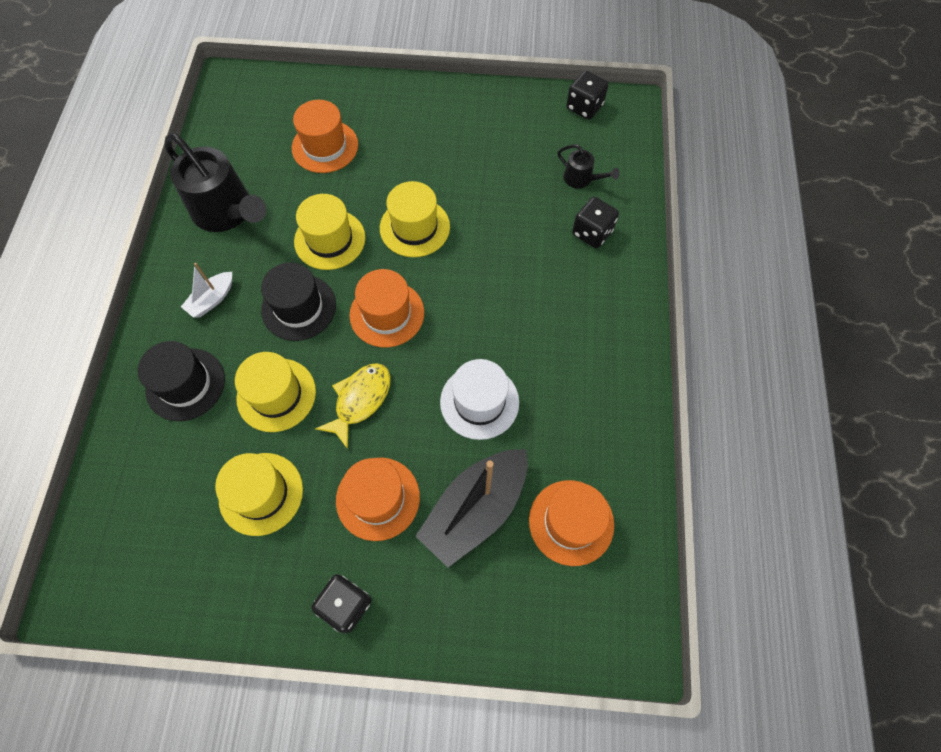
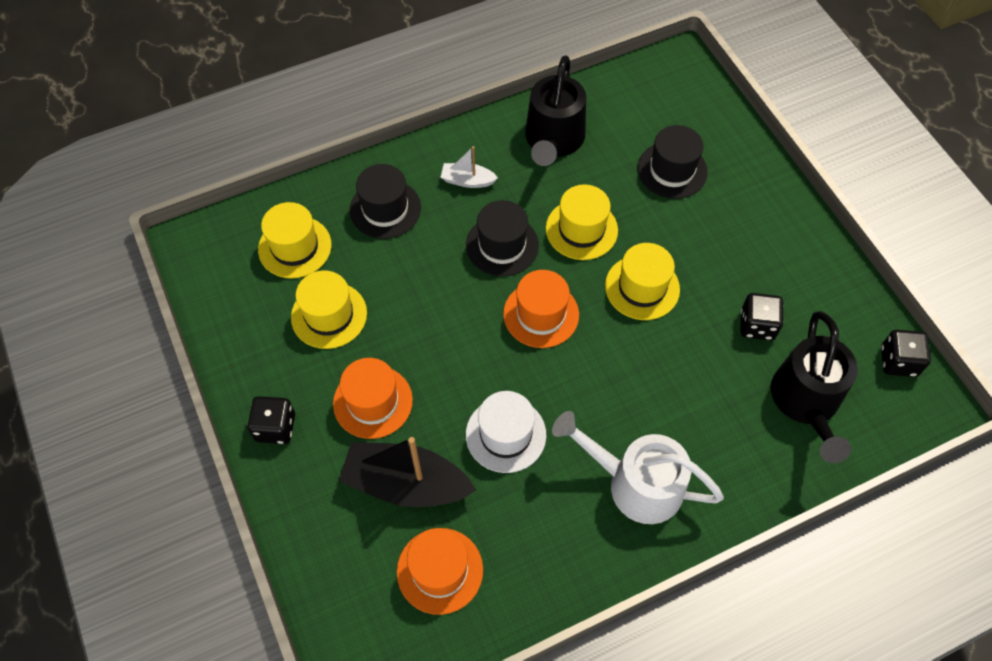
camera: 60 degrees right, 5 degrees down
yellow hat [235,352,316,432] -> yellow hat moved to [258,202,331,279]
orange hat [292,100,358,173] -> black hat [637,125,708,199]
yellow fish [315,363,391,449] -> none
black watering can [558,144,619,189] -> black watering can [771,311,858,463], size x2.12
black dice [572,197,619,249] -> black dice moved to [741,293,783,340]
none -> white watering can [552,411,724,524]

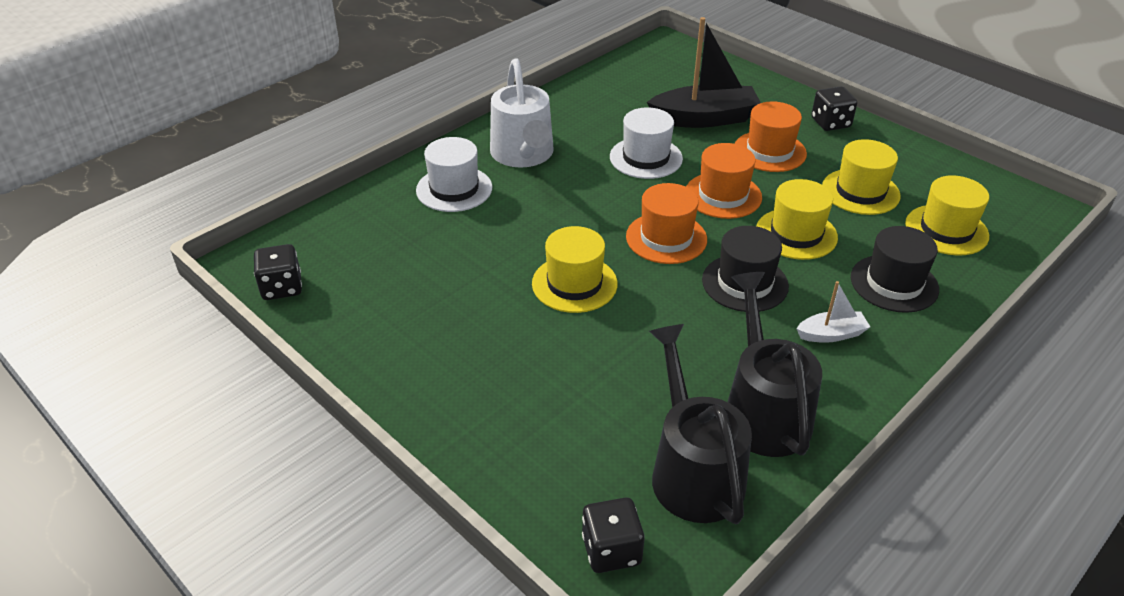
camera: 160 degrees right, 20 degrees down
orange hat [397,528,483,615] -> orange hat moved to [686,143,762,219]
yellow hat [546,184,618,260] -> yellow hat moved to [756,179,838,260]
white watering can [552,411,724,524] -> white watering can turned 75 degrees clockwise [490,58,554,168]
black hat [637,125,708,199] -> none
black dice [741,293,783,340] -> black dice moved to [582,497,645,573]
black watering can [771,311,858,463] -> black watering can moved to [649,324,752,525]
none -> white hat [416,137,492,212]

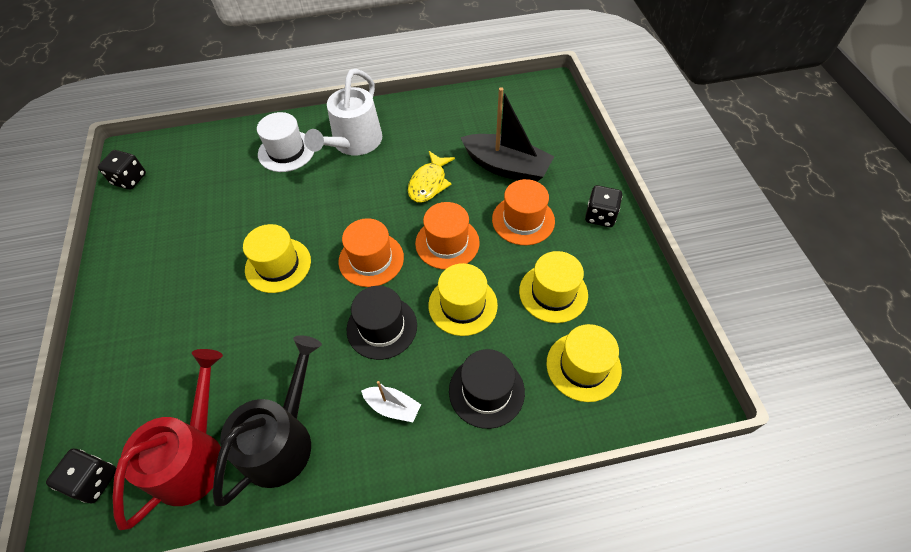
camera: 35 degrees right, 15 degrees up
white hat [610,107,683,179] -> yellow fish [408,151,455,203]
black watering can [649,324,752,525] -> red watering can [113,349,223,530]

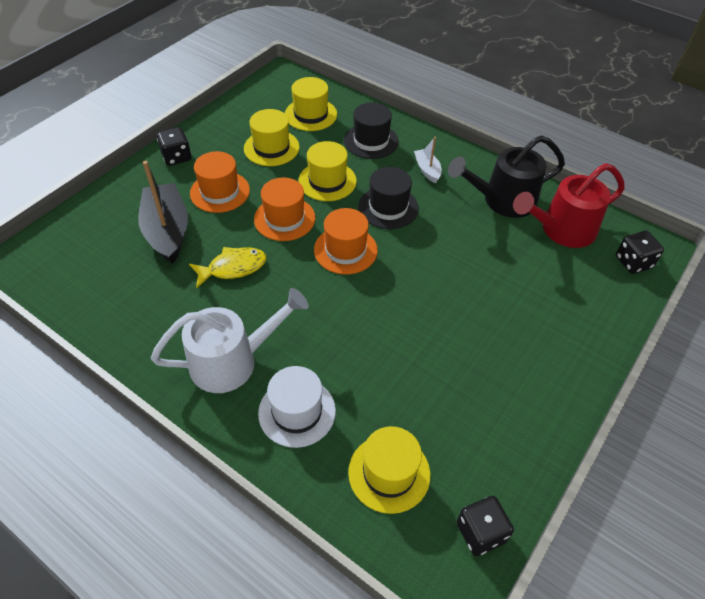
camera: 135 degrees left, 5 degrees down
yellow hat [243,224,311,293] -> yellow hat moved to [348,426,430,514]

